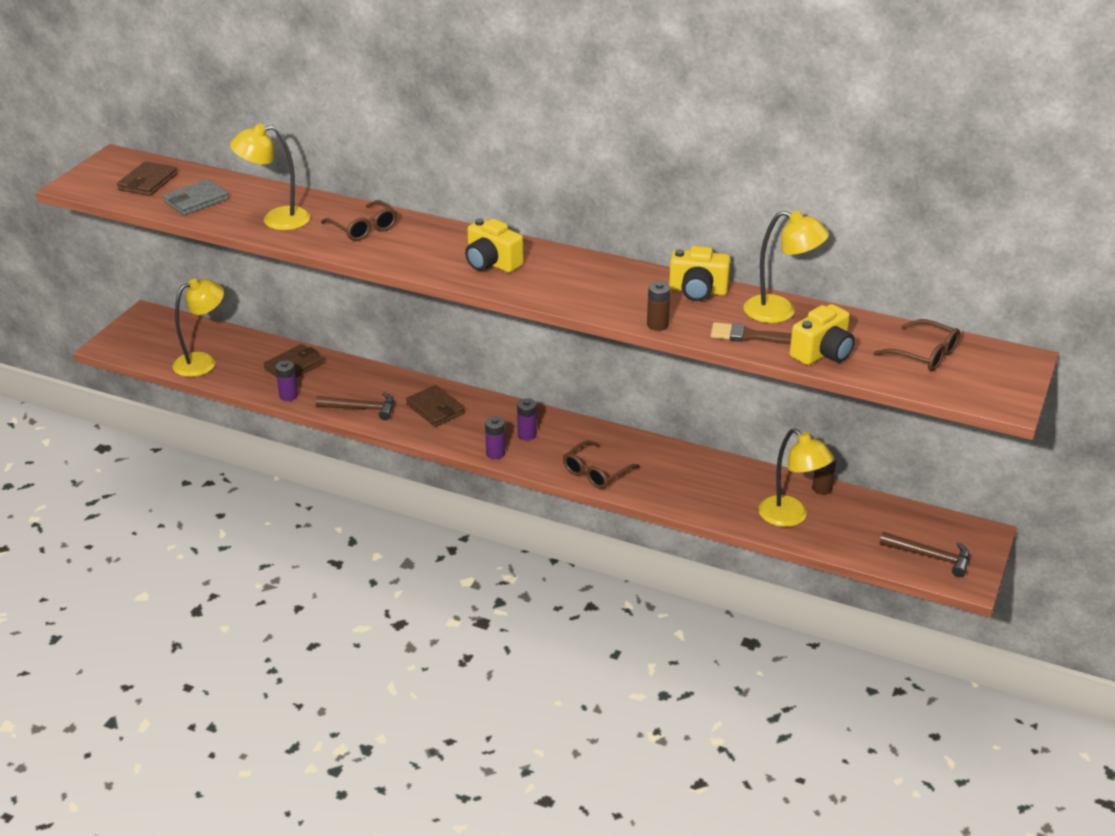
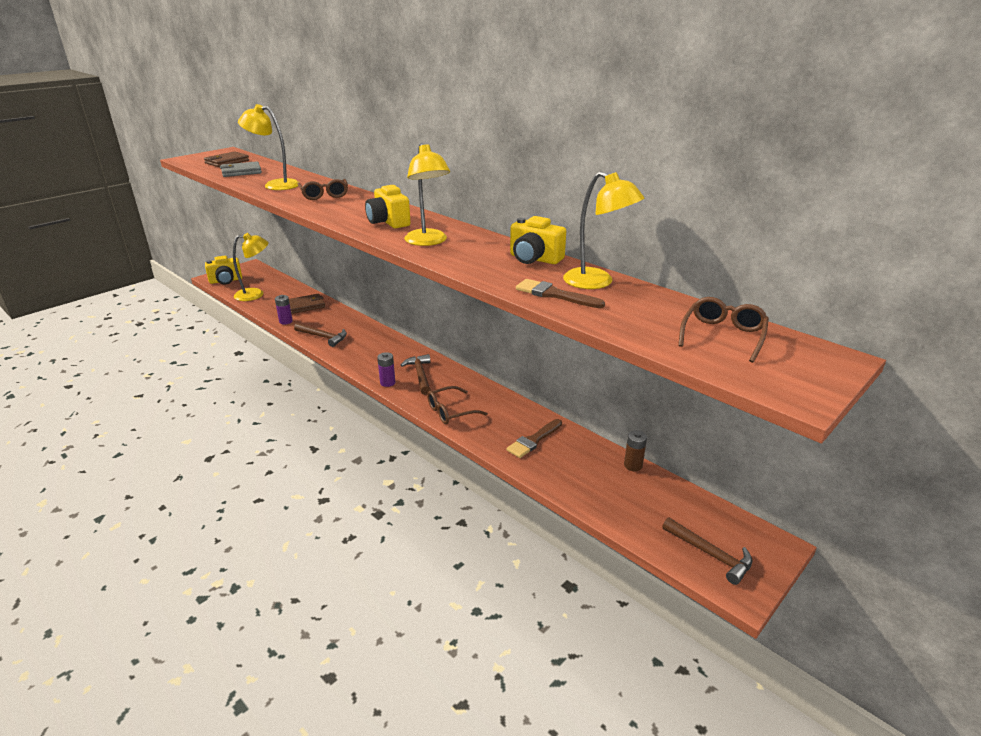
camera: 20 degrees right, 5 degrees down
brown wallet [406,385,465,427] -> none
purple battery [517,398,537,441] -> brown hammer [400,354,431,395]
brown battery [647,282,671,331] -> none
yellow lamp [758,428,834,527] -> yellow lamp moved to [404,143,450,246]
yellow camera [790,304,855,365] -> yellow camera moved to [205,256,242,285]
brown glasses [874,319,960,371] -> brown glasses turned 120 degrees counterclockwise [678,297,769,363]
none -> brown brush [506,419,562,458]

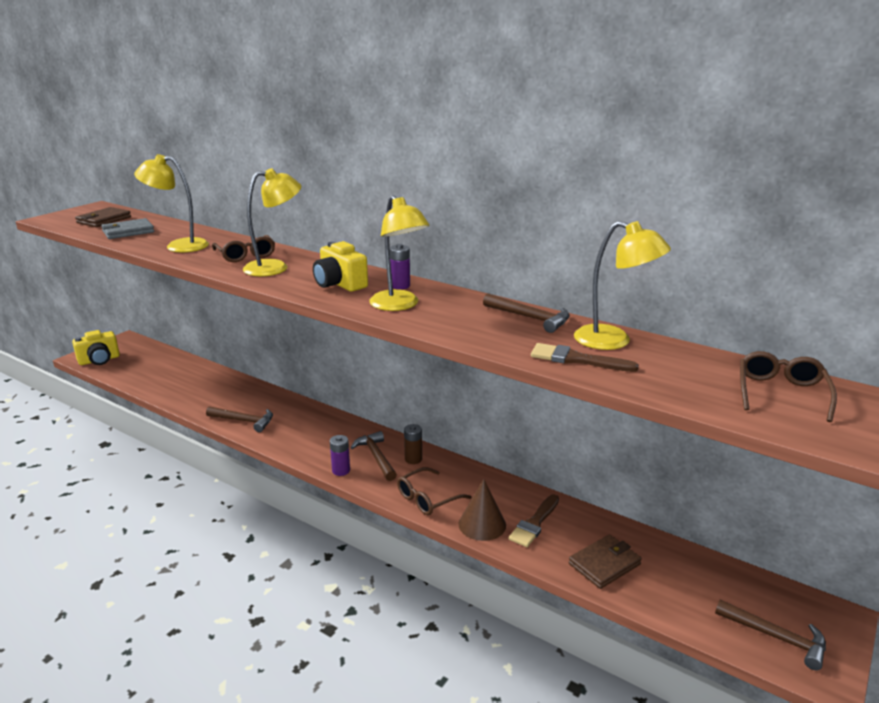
camera: 10 degrees left, 5 degrees down
yellow lamp [233,233,269,301] -> yellow lamp moved to [243,168,301,276]
purple battery [275,295,293,325] -> purple battery moved to [390,244,410,289]
brown wallet [289,294,325,314] -> brown wallet moved to [569,534,642,589]
yellow camera [510,216,566,264] -> brown hammer [483,293,570,333]
brown battery [624,430,647,471] -> brown battery moved to [404,424,422,464]
none -> brown cone [458,479,506,541]

